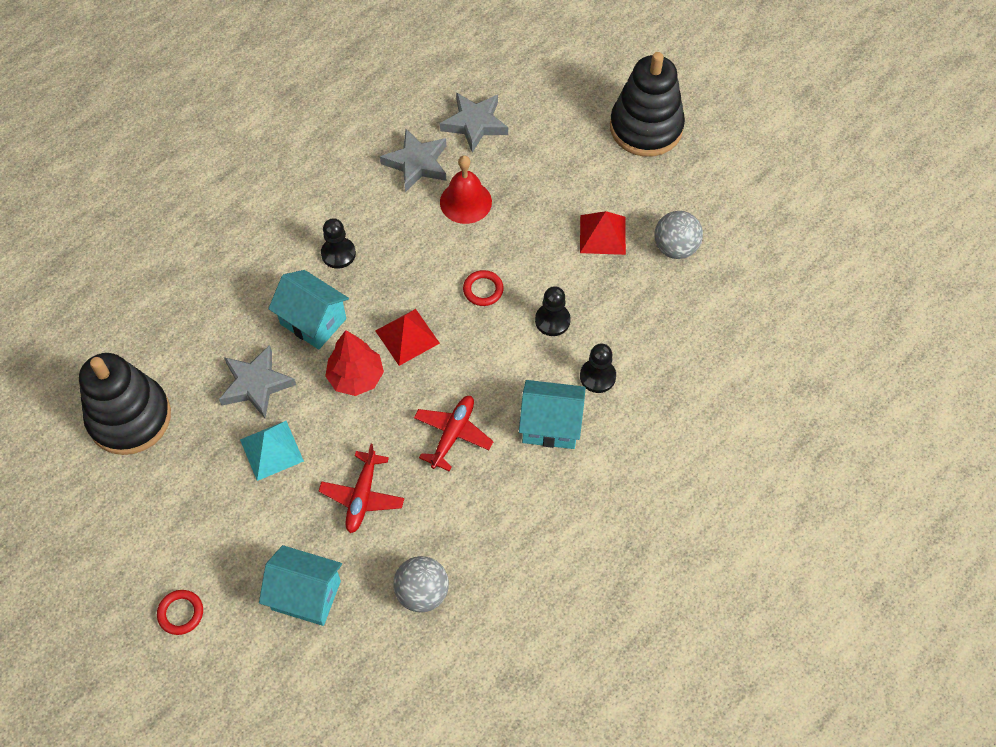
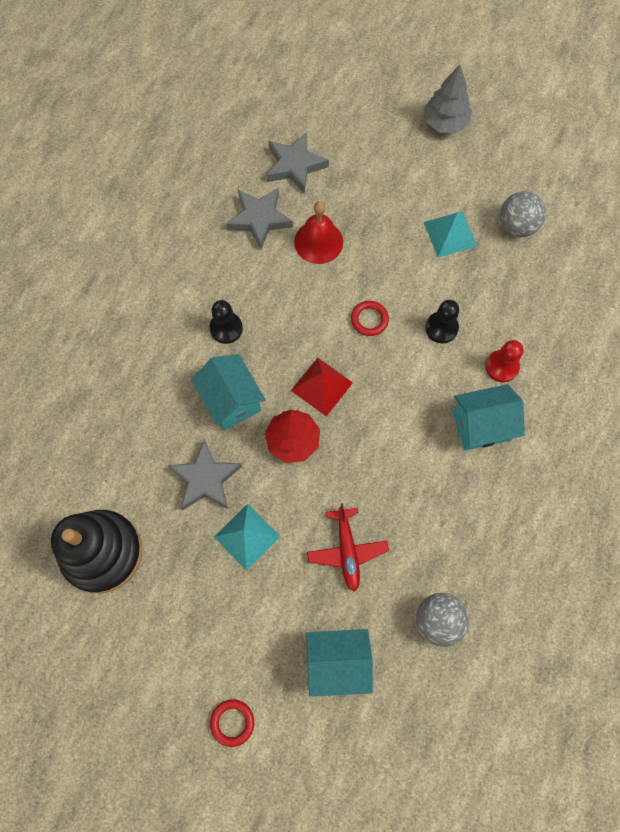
camera: 20 degrees left, 10 degrees up
turquoise house [268,270,349,350] -> turquoise house turned 45 degrees clockwise [191,355,266,430]
red plane [414,396,494,472] -> none
red pyramid [580,211,626,255] -> turquoise pyramid [424,211,477,257]
black pawn [580,344,616,393] -> red pawn [485,340,523,383]
black stacking toy [610,52,685,157] -> grey tree [424,65,472,133]

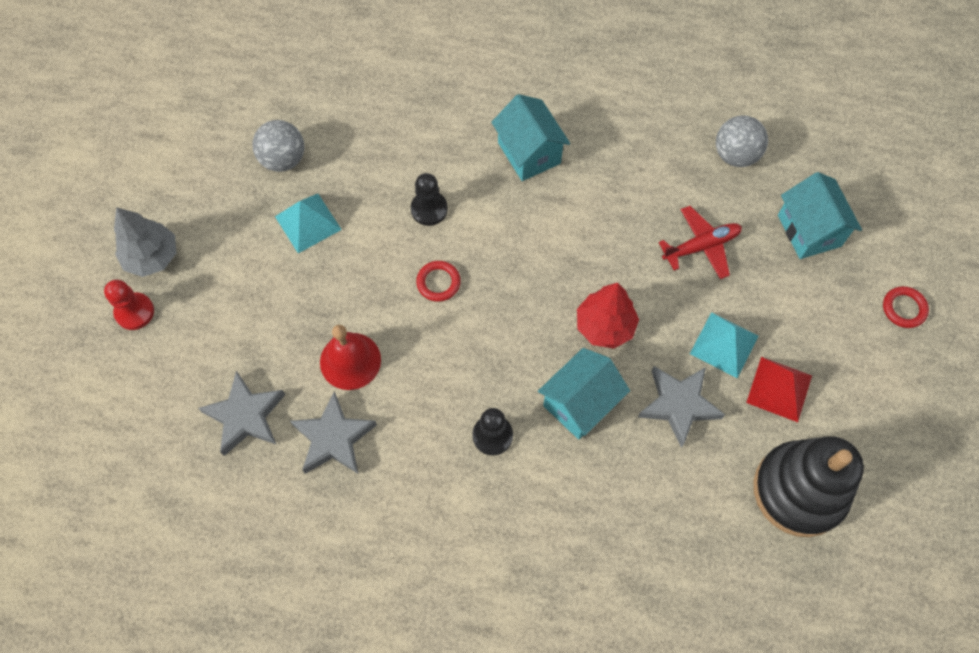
camera: 105 degrees left, 5 degrees down
red pyramid [291,358,353,416] -> red pyramid moved to [746,357,812,422]
red pawn [485,340,523,383] -> red pawn moved to [104,280,154,330]

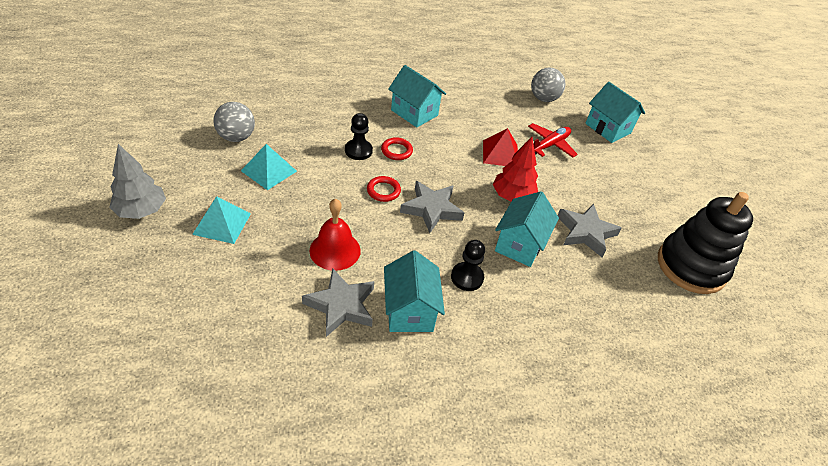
camera: 25 degrees left, 20 degrees down
red pawn [104,280,154,330] -> none
grey star [198,371,285,456] -> grey star moved to [400,181,464,233]
turquoise pyramid [690,312,758,378] -> turquoise pyramid moved to [192,196,251,244]
red pyramid [746,357,812,422] -> red pyramid moved to [483,128,518,166]
red ring [883,286,929,328] -> red ring moved to [381,137,413,160]
none -> turquoise house [384,250,445,332]

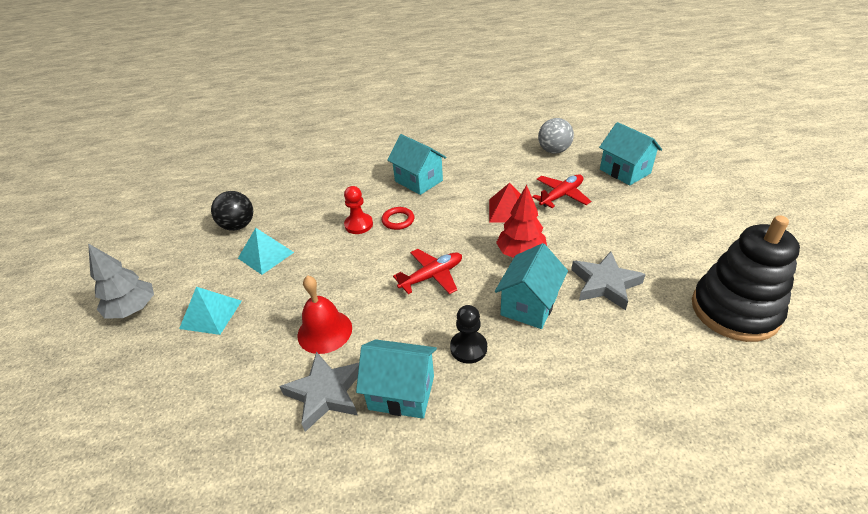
camera: 10 degrees right, 5 degrees down
grey ball [214,102,255,142] -> black ball [211,191,253,231]
black pawn [345,113,373,160] -> red pawn [344,186,373,234]
red ring [367,176,401,202] -> none
turquoise house [384,250,445,332] -> turquoise house turned 75 degrees counterclockwise [356,339,437,419]
grey star [400,181,464,233] -> red plane [393,249,462,294]

